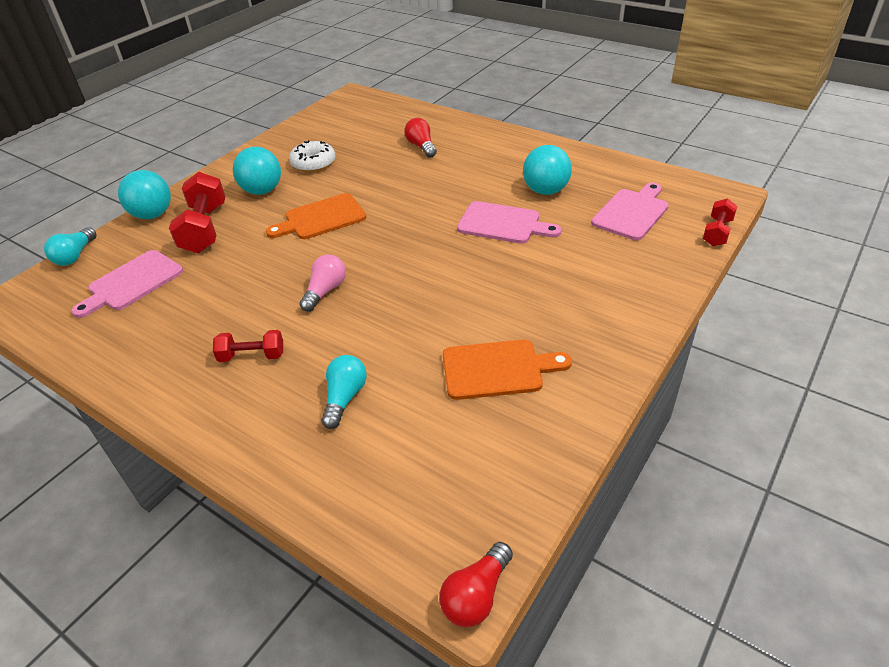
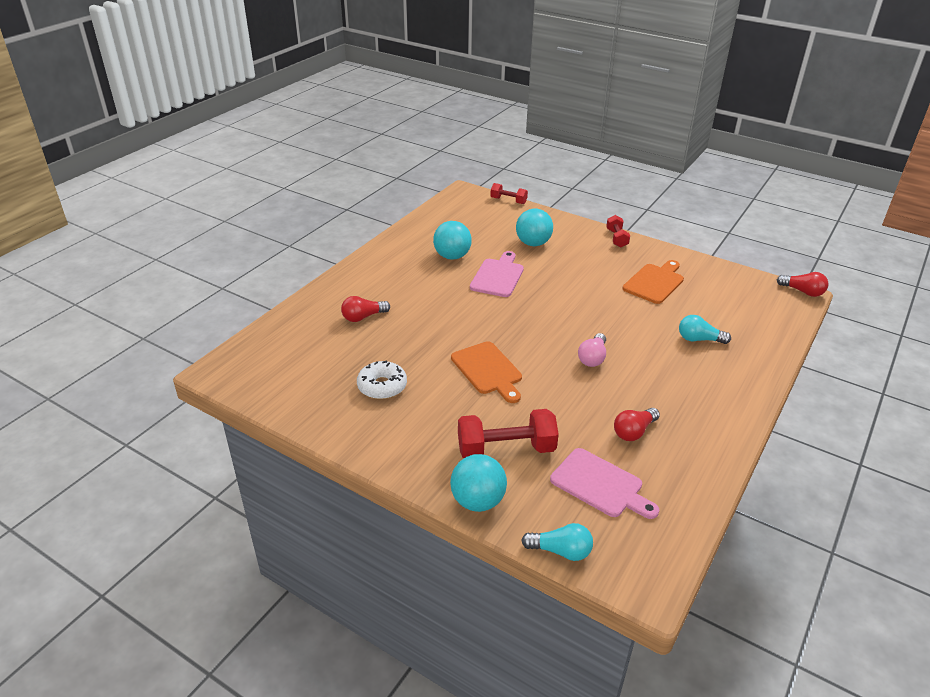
camera: 95 degrees left, 5 degrees down
red dumbbell [213,330,283,362] -> red dumbbell moved to [606,215,630,248]
turquoise ball [233,147,281,195] -> turquoise ball moved to [516,209,553,246]
pink light bulb [299,255,346,312] -> pink light bulb turned 90 degrees counterclockwise [578,333,606,367]
orange cutting board [443,339,572,400] -> orange cutting board turned 45 degrees clockwise [623,260,684,304]
pink cutting board [591,183,669,240] -> none
none -> red light bulb [614,408,660,441]

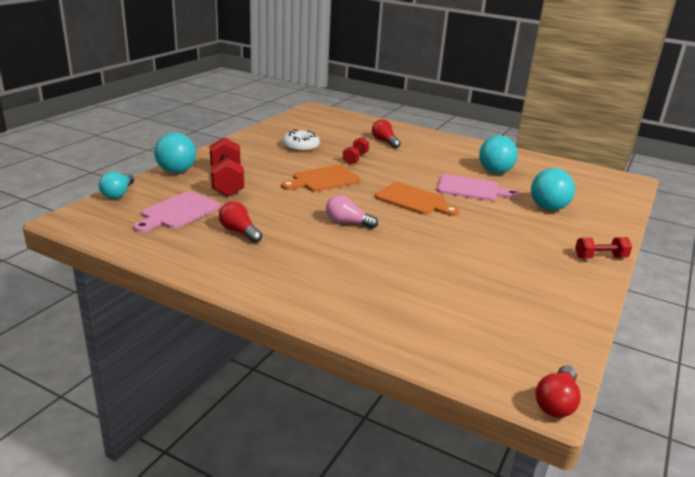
camera: 85 degrees right, 10 degrees down
red dumbbell [490,183,528,204] -> red dumbbell moved to [343,137,369,165]
orange cutting board [623,260,684,304] -> orange cutting board moved to [375,182,459,216]
turquoise light bulb [679,315,731,344] -> none

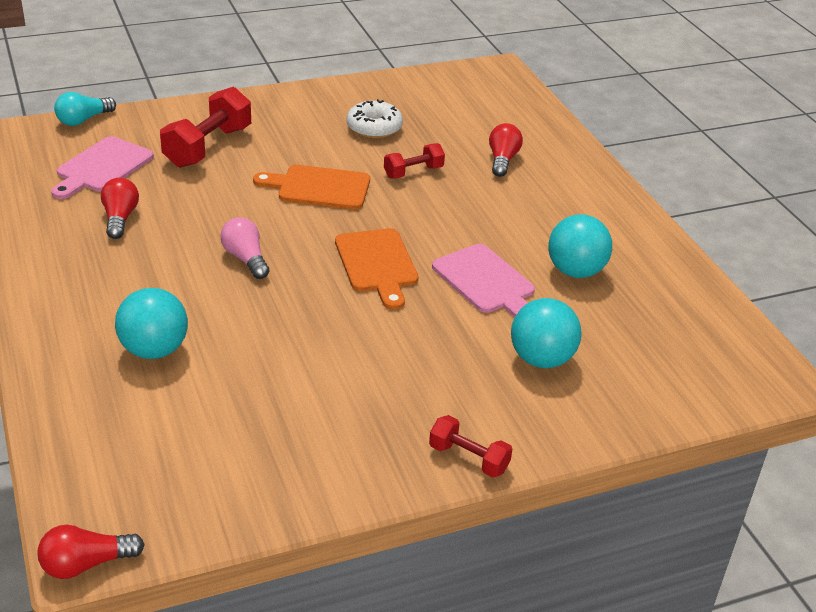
camera: 40 degrees right, 10 degrees up
pink cutting board [133,192,220,233] -> pink cutting board turned 45 degrees counterclockwise [51,136,154,199]
turquoise ball [154,132,196,173] -> turquoise ball moved to [115,288,188,359]

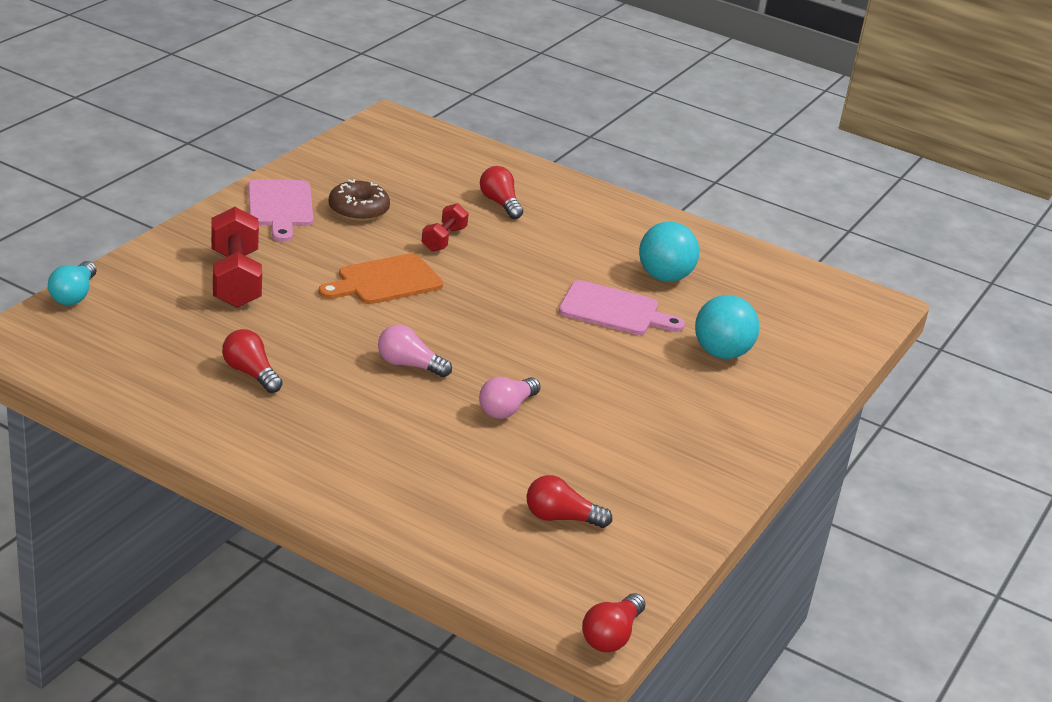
camera: 40 degrees left, 5 degrees down
pink cutting board [51,136,154,199] -> pink cutting board moved to [248,179,313,242]
turquoise ball [115,288,188,359] -> none
orange cutting board [335,228,418,310] -> none
white donut [347,99,403,139] -> brown donut [329,179,390,221]
red dumbbell [429,415,512,477] -> none
none -> pink light bulb [479,377,541,419]
none -> red light bulb [527,475,612,528]

